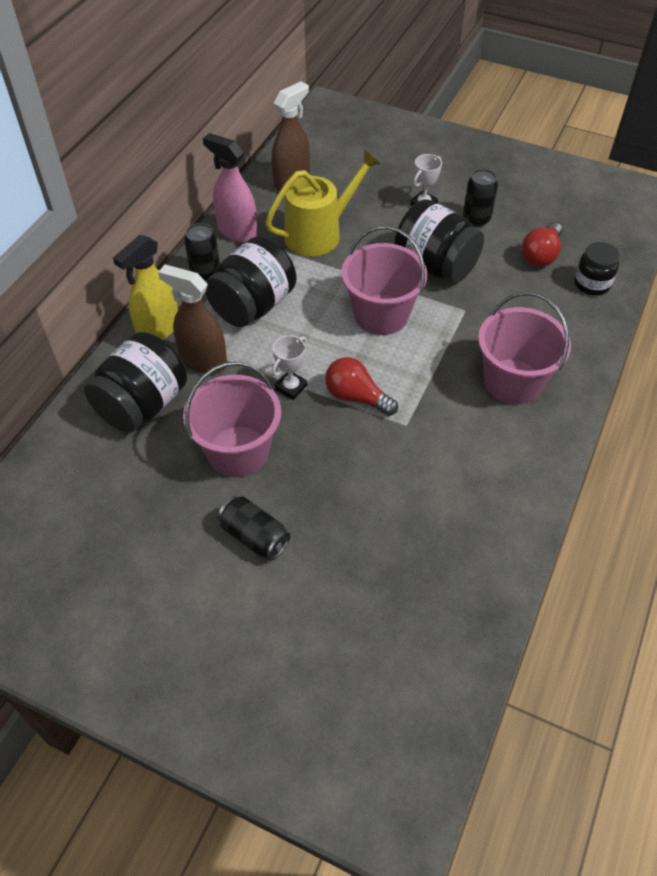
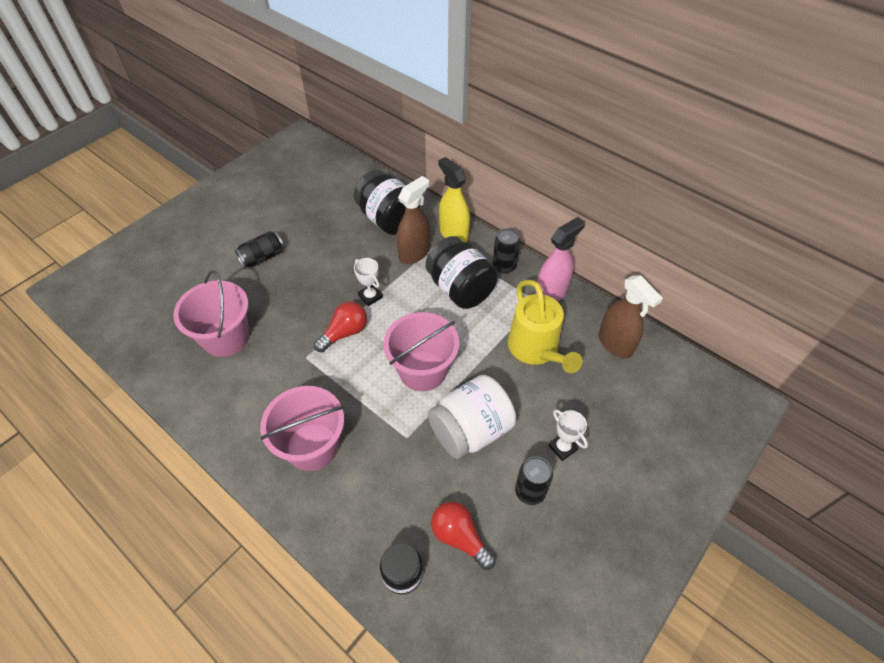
camera: 105 degrees right, 0 degrees up
pink bucket [183,362,281,477] -> pink bucket moved to [173,270,249,357]
black jar [394,199,484,283] -> white jar [428,375,516,459]

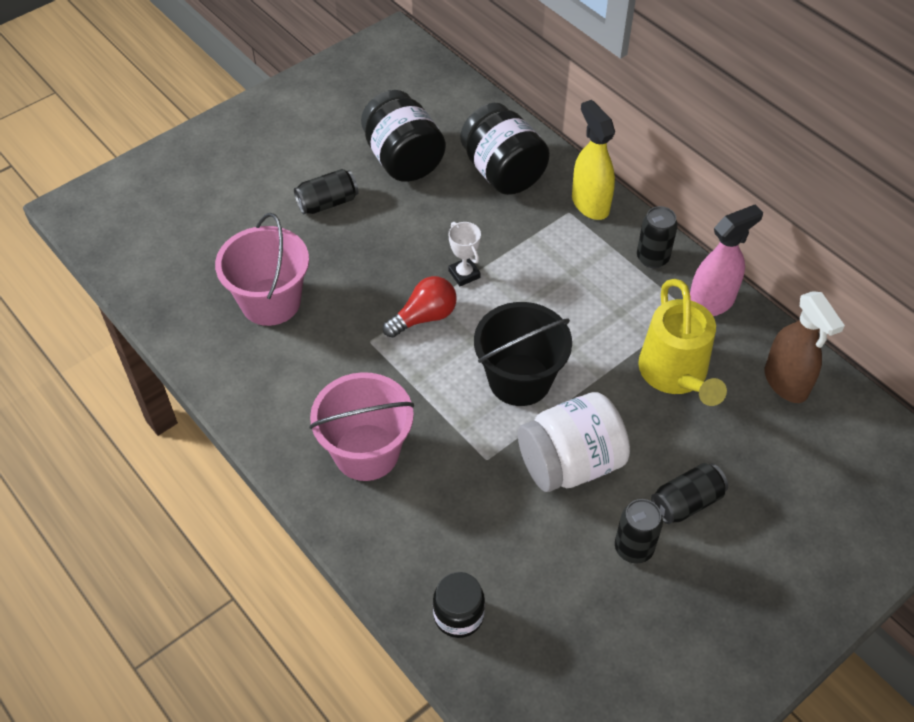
camera: 10 degrees right, 0 degrees up
pink bucket [384,312,459,391] -> black bucket [474,302,572,406]
brown spray bottle [397,176,430,264] -> none
black jar [425,236,498,309] -> black jar moved to [361,90,446,182]
red light bulb [431,501,496,570] -> none
white trophy [548,409,588,461] -> black can [651,463,728,524]

